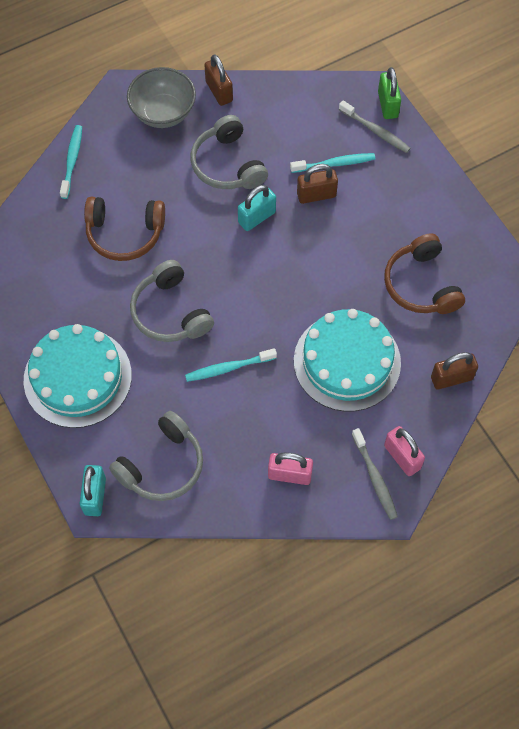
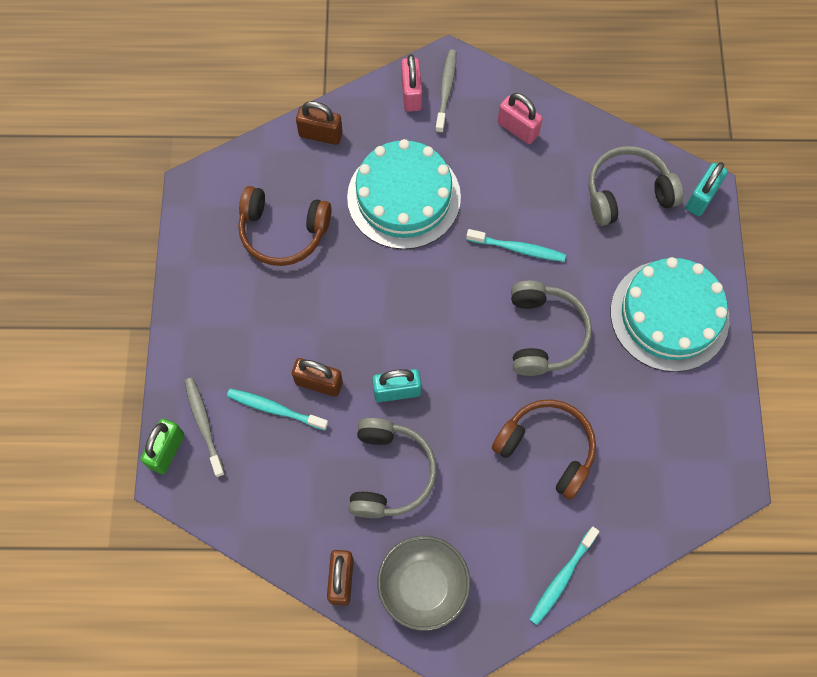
camera: 150 degrees left, 5 degrees up
brown headphones [384,233,465,314] -> brown headphones turned 90 degrees clockwise [238,186,331,266]

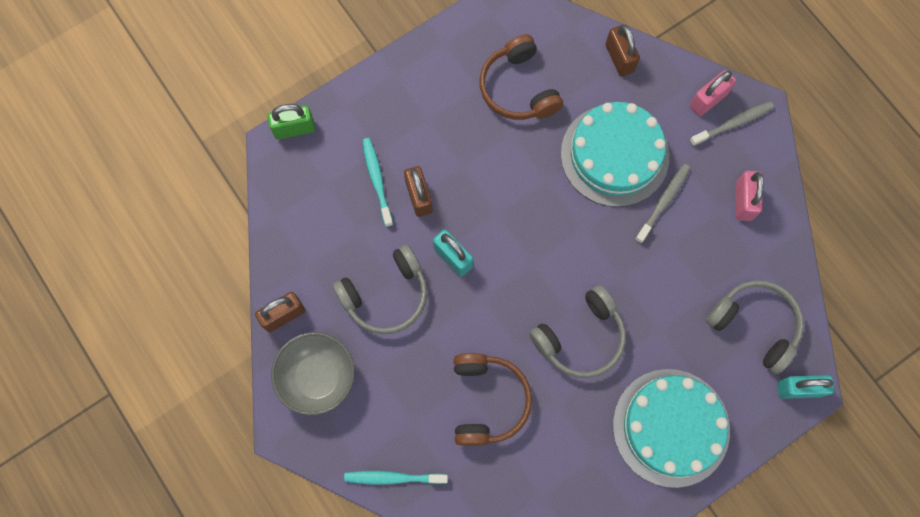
camera: 55 degrees right, 5 degrees up
grey toothbrush [184,378,225,477] -> grey toothbrush moved to [635,164,690,244]
turquoise toothbrush [466,229,566,262] -> none

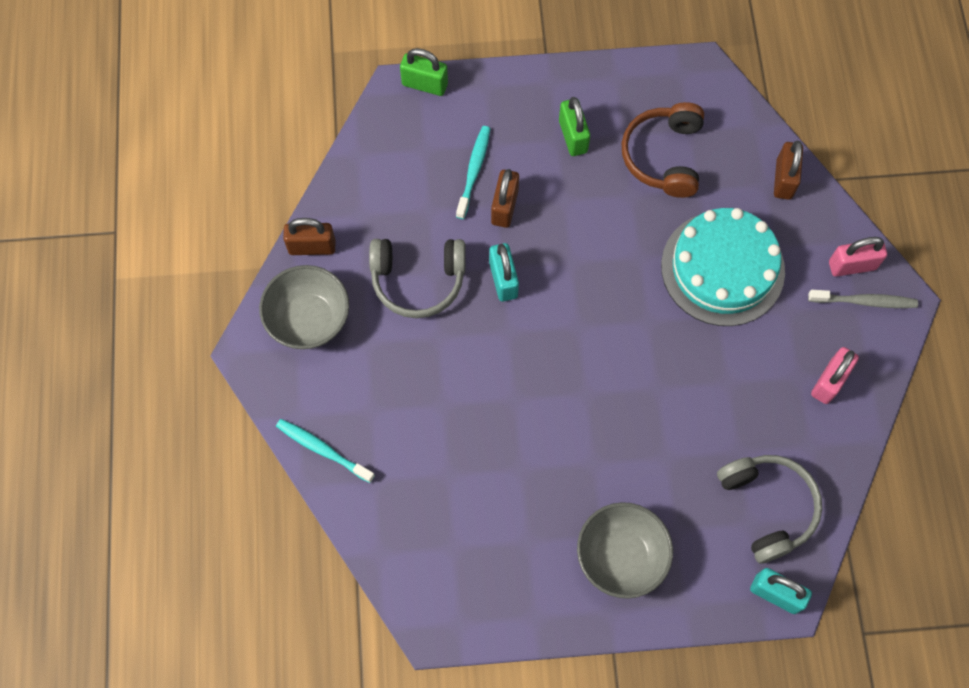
camera: 30 degrees right, 5 degrees down
brown headphones [454,353,532,446] -> none
grey headphones [529,285,626,378] -> none
turquoise cake [613,369,730,488] -> grey bowl [577,502,673,599]
grey toothbrush [635,164,690,244] -> none
none -> green padlock [559,97,590,156]

